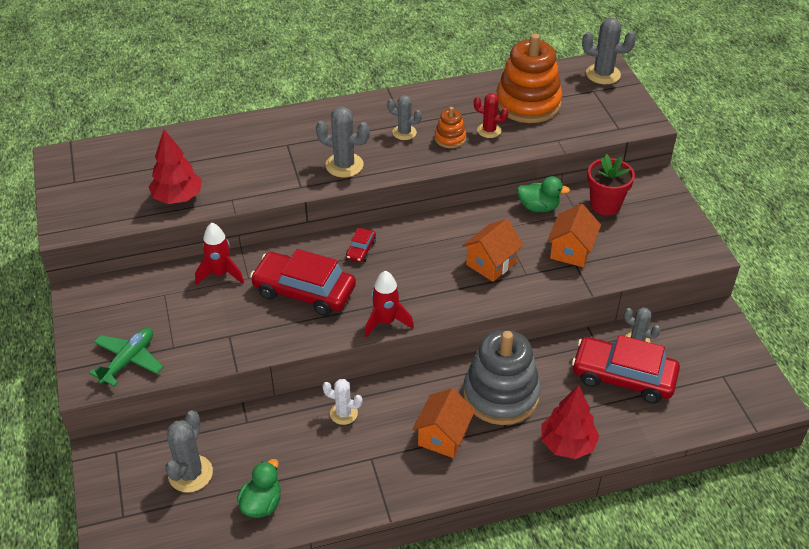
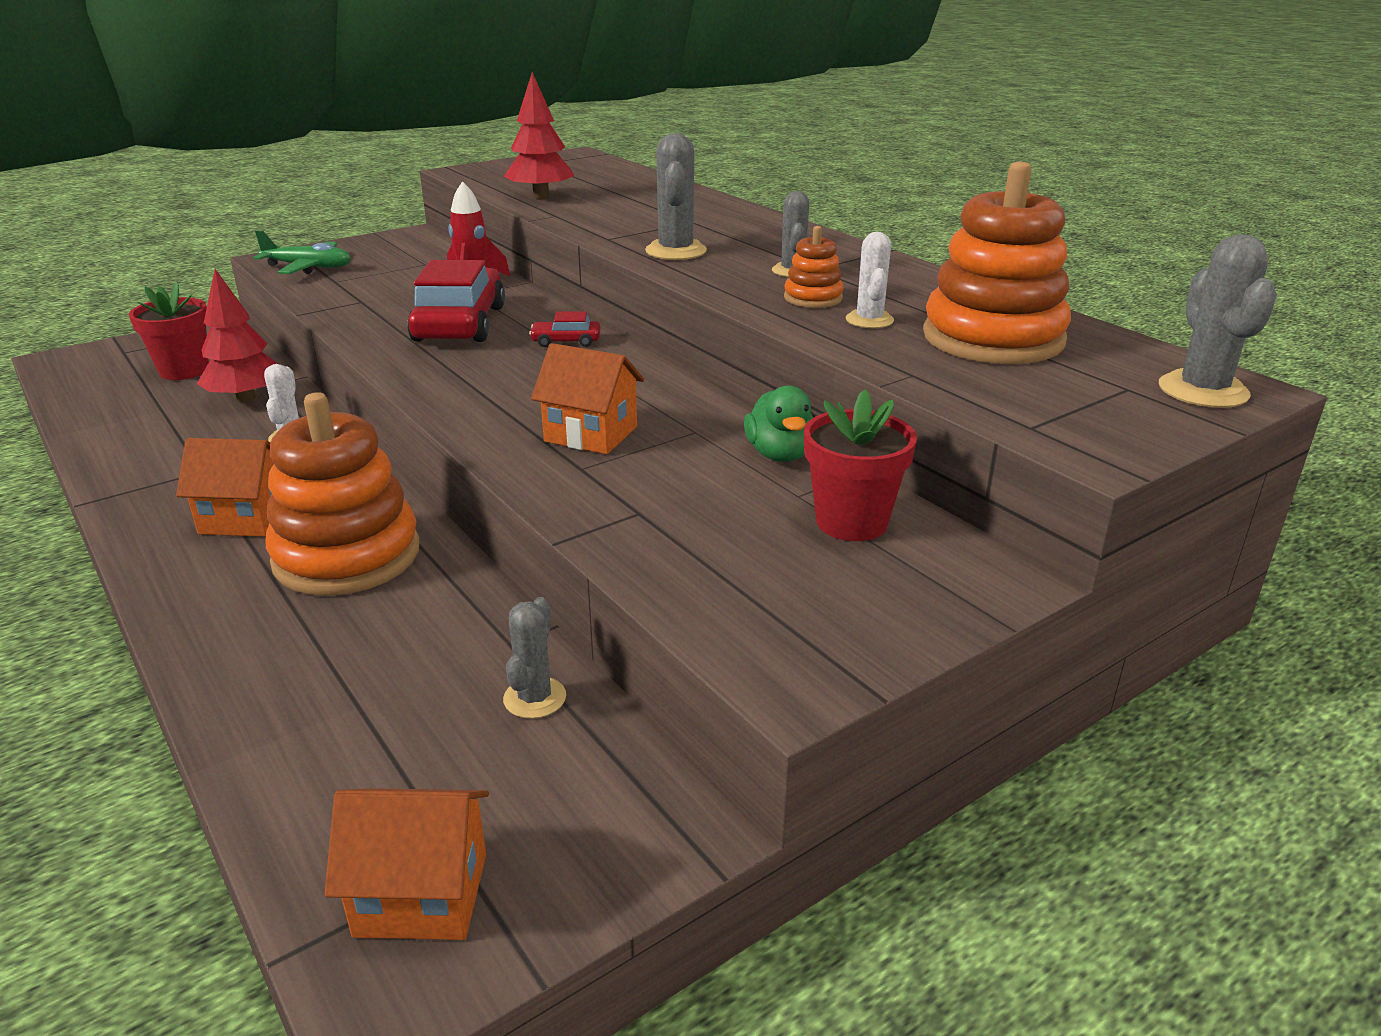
camera: 70 degrees right, 15 degrees down
grey cactus [165,410,213,493] -> red flower pot [129,282,209,380]
green duck [237,459,281,518] -> none
red rocket [365,271,414,338] -> none
grey stacking toy [463,330,541,425] -> orange stacking toy [266,392,420,596]
red cactus [474,93,508,138] -> white cactus [846,232,894,328]
red tree [541,385,599,459] -> red tree moved to [197,269,278,403]
orange house [547,204,601,267] -> orange house moved to [324,788,489,940]
red car [572,335,680,403] -> none

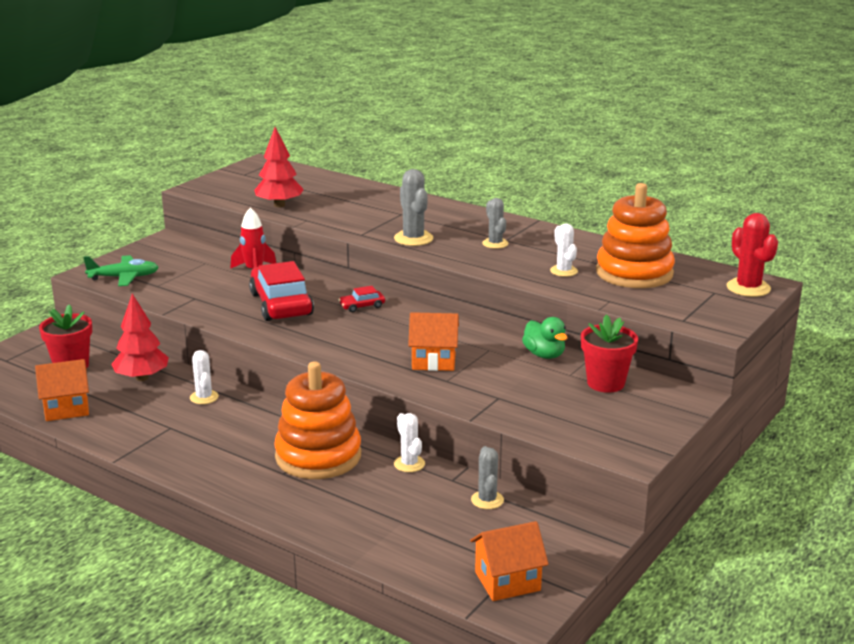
camera: 20 degrees left, 5 degrees down
orange house [176,438,274,537] -> orange house moved to [35,359,89,421]
orange stacking toy [784,226,843,308] -> none
grey cactus [1159,234,1277,408] -> red cactus [727,213,778,297]
none -> white cactus [394,413,425,472]

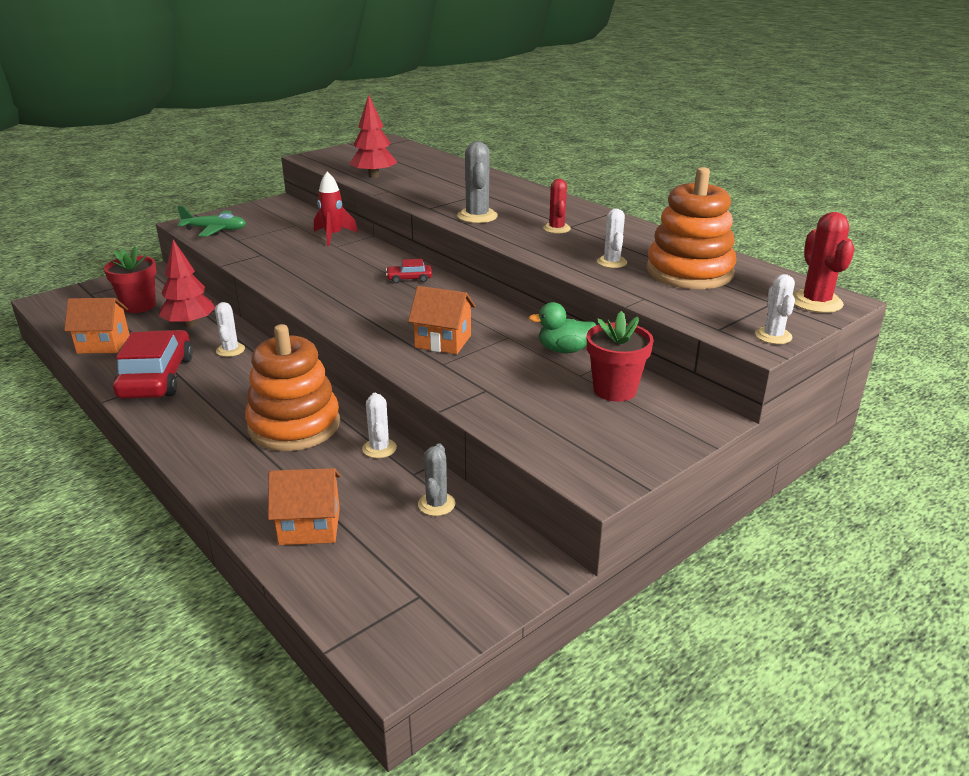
camera: 15 degrees right, 5 degrees up
red car [249,261,314,321] -> red car moved to [113,330,193,399]
orange house [470,521,549,601] -> orange house moved to [268,468,341,545]
grey cactus [482,198,509,249] -> red cactus [543,179,571,234]
green duck [522,317,568,359] -> green duck turned 105 degrees clockwise [529,302,596,353]
none -> white cactus [755,274,795,344]

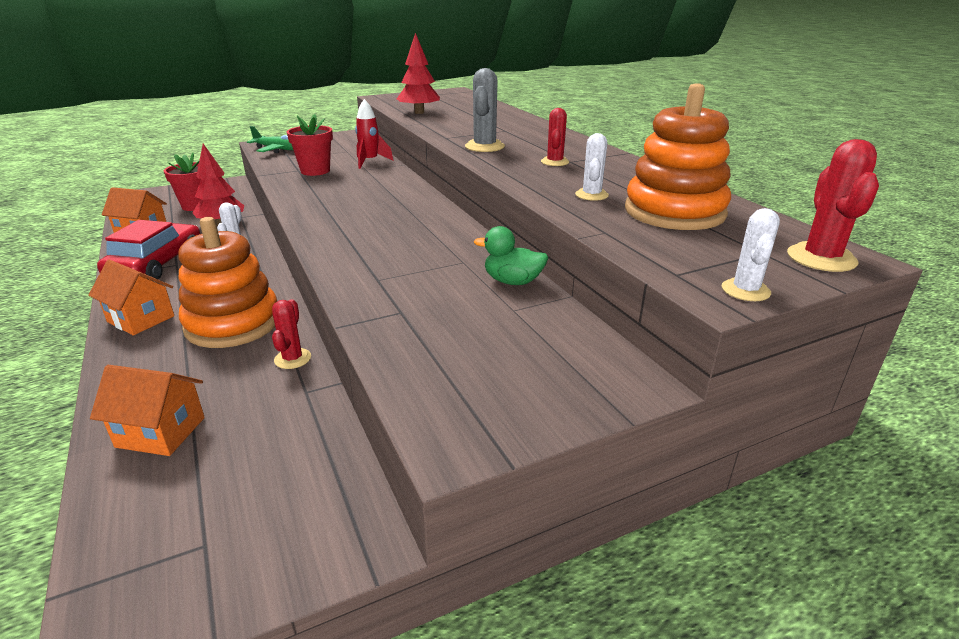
camera: 15 degrees right, 0 degrees up
white cactus [362,393,397,458] -> red cactus [272,299,311,369]
red car [386,259,432,284] -> none
orange house [408,286,476,354] -> orange house moved to [88,260,174,335]
grey cactus [418,443,455,516] -> none
red flower pot [587,311,654,402] -> red flower pot moved to [287,114,333,176]

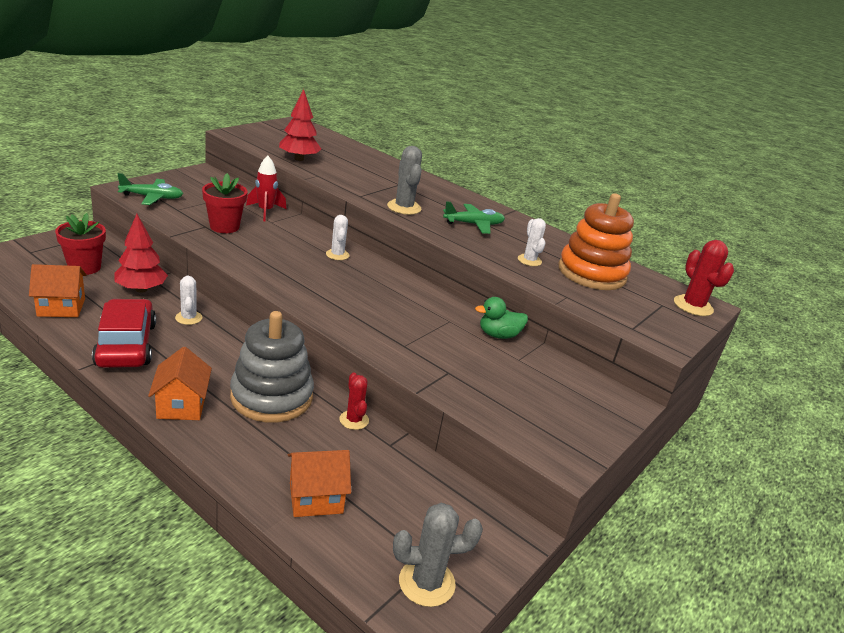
camera: 30 degrees left, 0 degrees up
orange house [88,260,174,335] -> orange house turned 75 degrees clockwise [148,347,212,420]
orange stacking toy [178,217,277,348] -> grey stacking toy [230,311,314,423]
red cactus [541,108,569,166] -> green plane [443,202,505,234]
white cactus [722,208,780,301] -> white cactus moved to [326,215,349,260]
none -> grey cactus [393,503,483,607]

